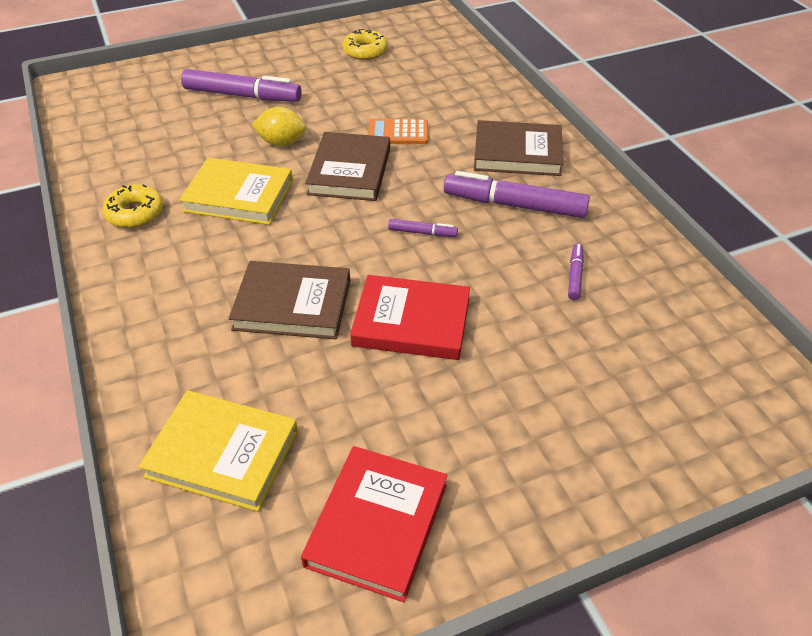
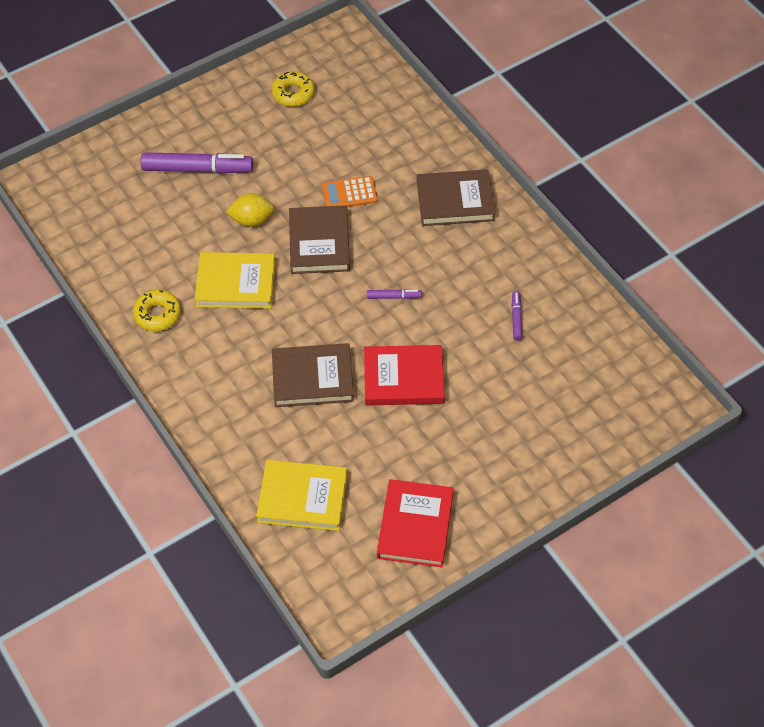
camera: 10 degrees left, 10 degrees up
purple marker [444,171,590,218] -> none

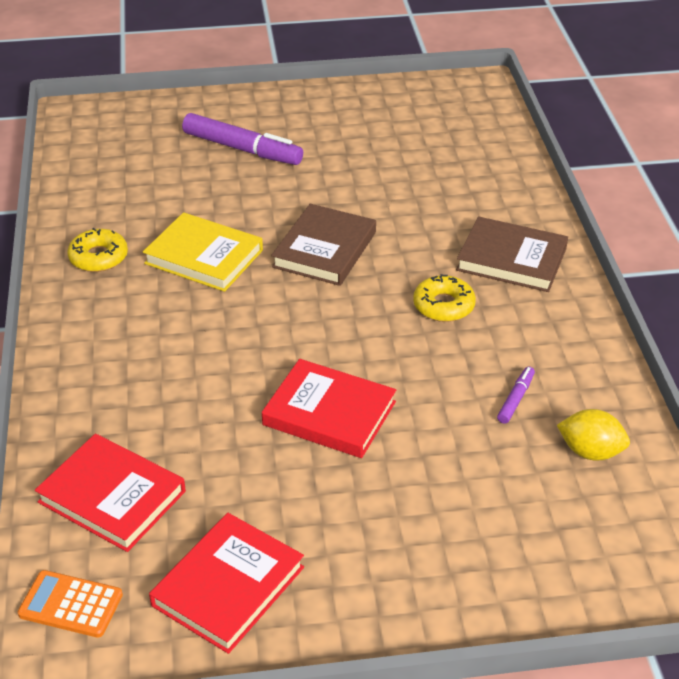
camera: 25 degrees right, 15 degrees down
yellow lemon [226,193,274,227] -> yellow lemon moved to [557,409,630,461]
yellow book [256,460,347,531] -> red book [35,434,186,552]
yellow donut [271,71,315,107] -> yellow donut moved to [413,274,476,322]
brown book [272,343,354,407] -> none
orange calculator [322,176,378,207] -> orange calculator moved to [18,570,123,638]
purple marker [367,289,422,299] -> none

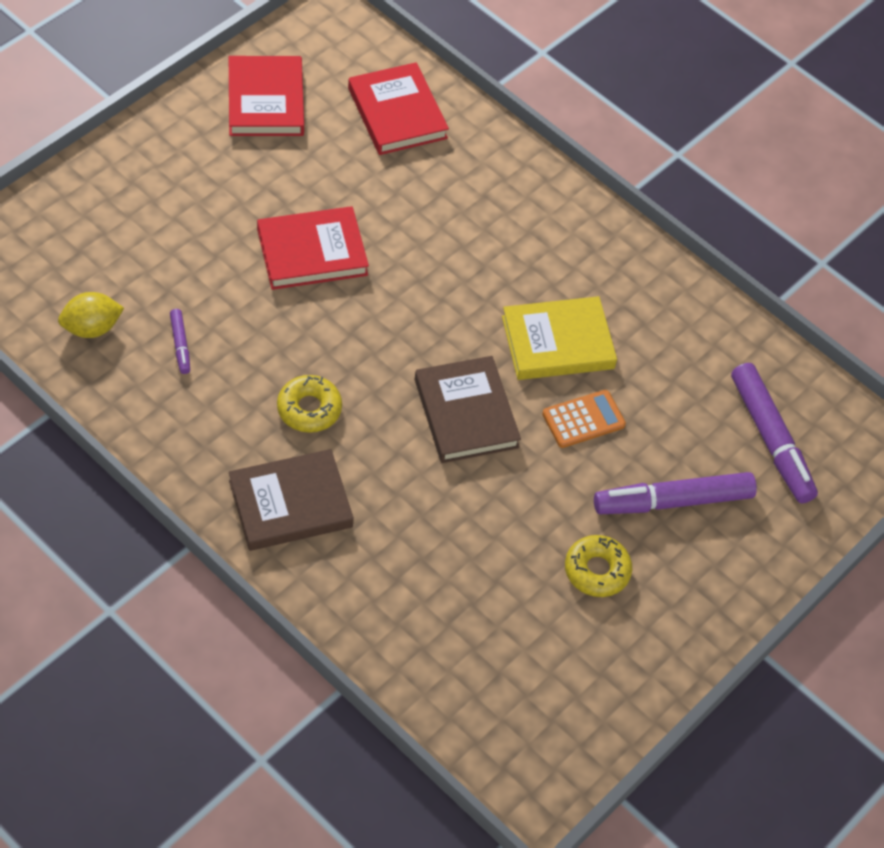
camera: 135 degrees right, 15 degrees up
orange calculator [18,570,123,638] -> orange calculator moved to [542,390,626,448]
red book [35,434,186,552] -> red book turned 75 degrees clockwise [348,62,449,155]
yellow donut [67,228,128,272] -> yellow donut moved to [565,535,632,597]
none -> purple marker [731,363,818,503]

